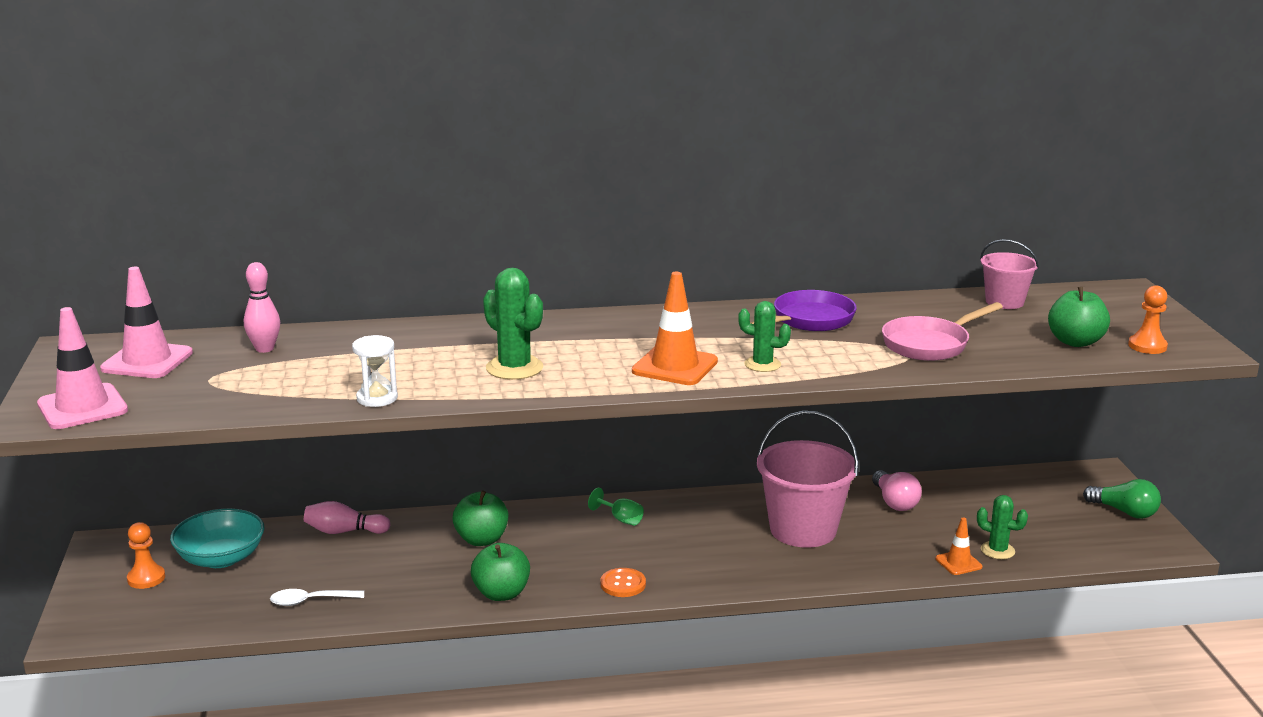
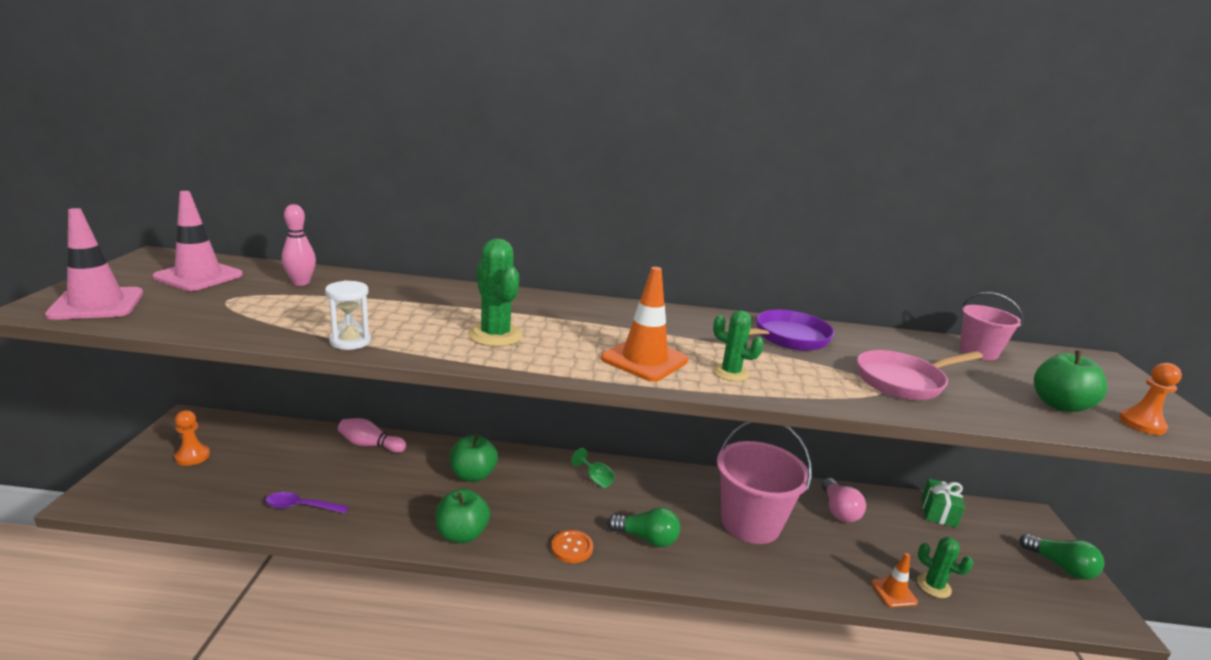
camera: 10 degrees right, 0 degrees up
turquoise bowl [170,508,265,568] -> none
white spoon [270,589,364,606] -> purple spoon [265,492,349,513]
none -> green light bulb [607,507,680,547]
none -> green gift [922,479,965,528]

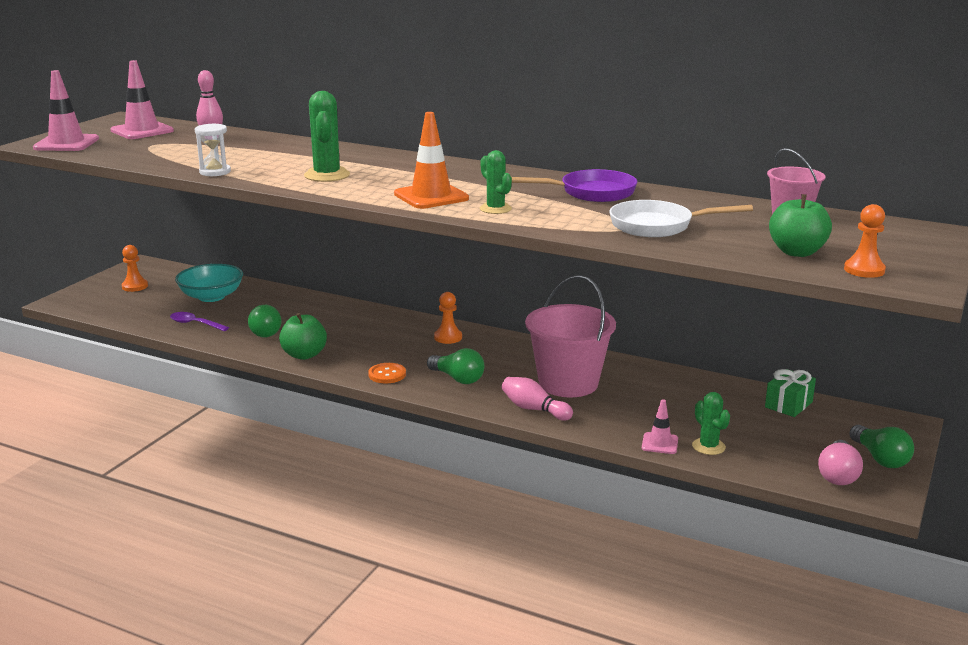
camera: 25 degrees right, 0 degrees up
pink bowling pin [338,418,406,453] -> pink bowling pin moved to [502,377,573,421]
green apple [450,435,498,482] -> none
green goblet [571,448,615,488] -> orange pawn [434,292,462,344]
pink light bulb [822,478,866,523] -> pink light bulb moved to [818,440,863,485]
pink pan [857,350,983,400] -> white pan [609,200,753,237]
orange traffic cone [871,553,918,607] -> pink traffic cone [642,399,678,454]
none -> turquoise bowl [175,264,243,302]
none -> green light bulb [248,305,281,338]

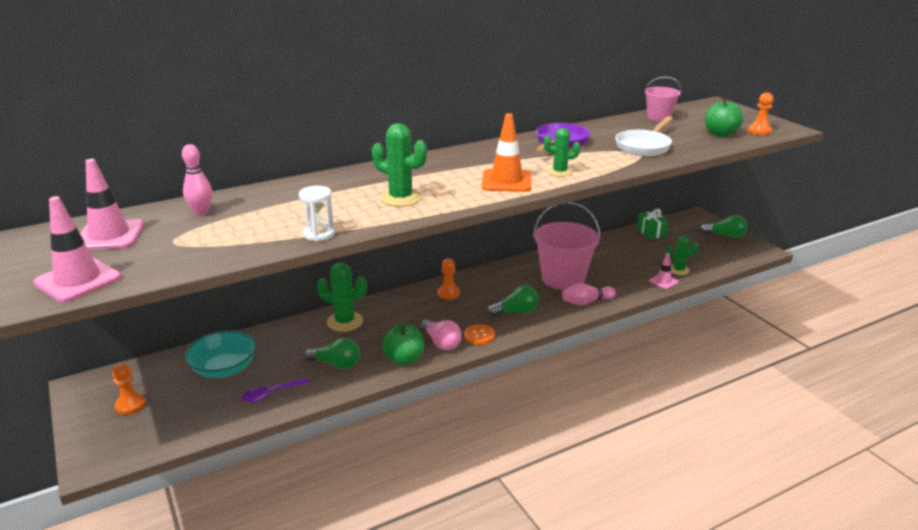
camera: 55 degrees left, 5 degrees up
pink light bulb [818,440,863,485] -> pink light bulb moved to [420,319,462,350]
none -> green cactus [317,262,367,332]

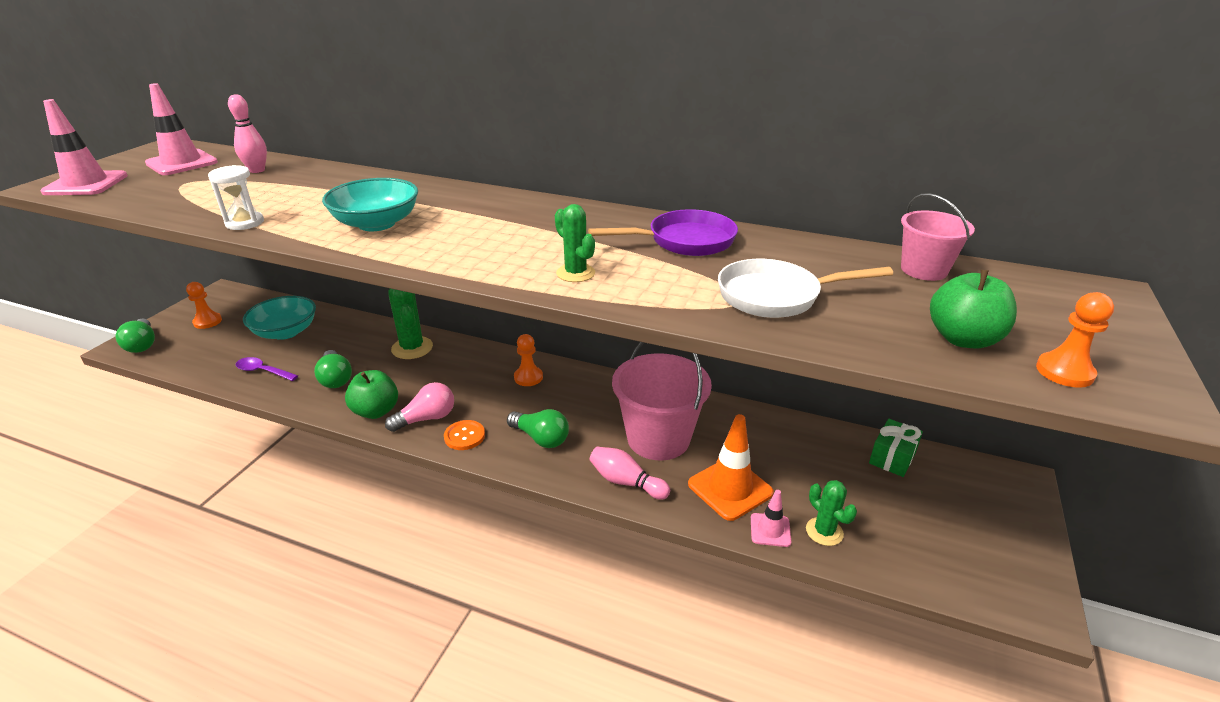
camera: 50 degrees right, 5 degrees up
green cactus [372,123,427,207] -> turquoise bowl [322,178,418,231]
pink light bulb [420,319,462,350] -> pink light bulb turned 135 degrees counterclockwise [385,382,454,432]
orange traffic cone [481,113,531,192] -> orange traffic cone moved to [688,414,774,521]
green light bulb [700,215,748,238] -> green light bulb moved to [116,319,155,353]

